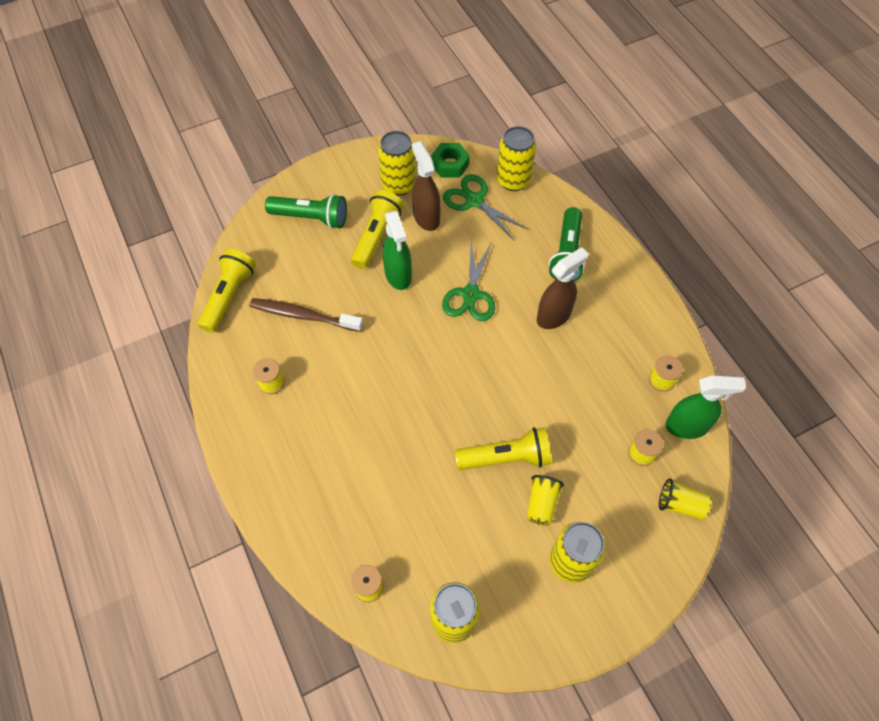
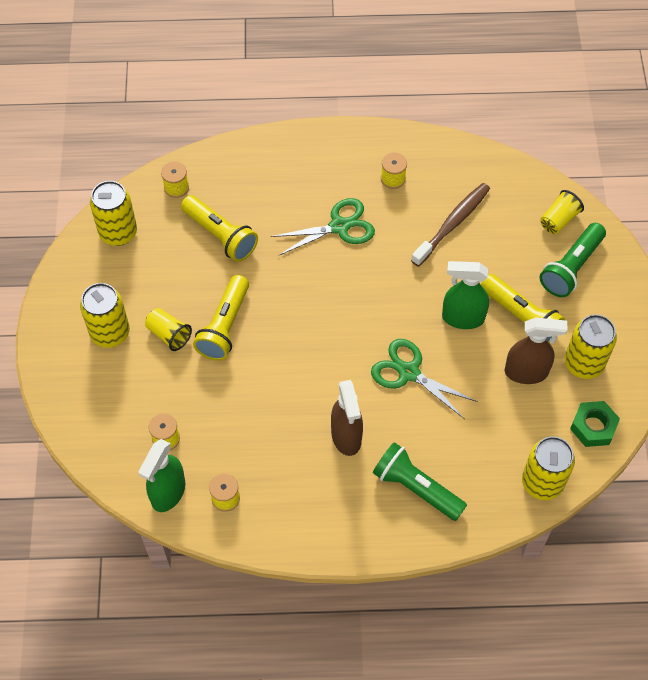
camera: 115 degrees right, 0 degrees up
yellow flashlight [198,249,256,333] -> yellow flashlight moved to [181,195,258,262]
green scissors [443,174,528,240] -> green scissors moved to [271,198,375,256]
yellow cup [659,478,711,520] -> yellow cup moved to [540,190,584,234]

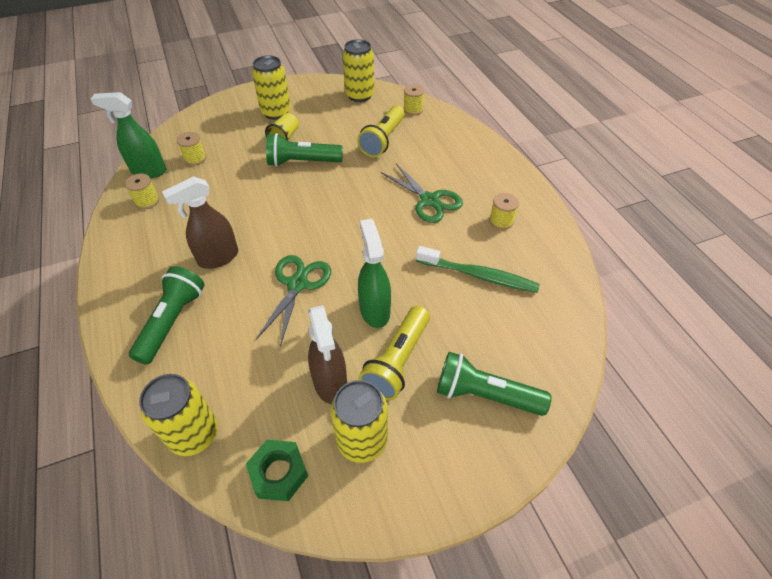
camera: 70 degrees right, 10 degrees down
yellow flashlight [193,275,249,361] -> green flashlight [266,133,343,167]
brown toothbrush [411,183,490,267] -> green toothbrush [416,246,540,293]
yellow cup [540,190,584,234] -> none

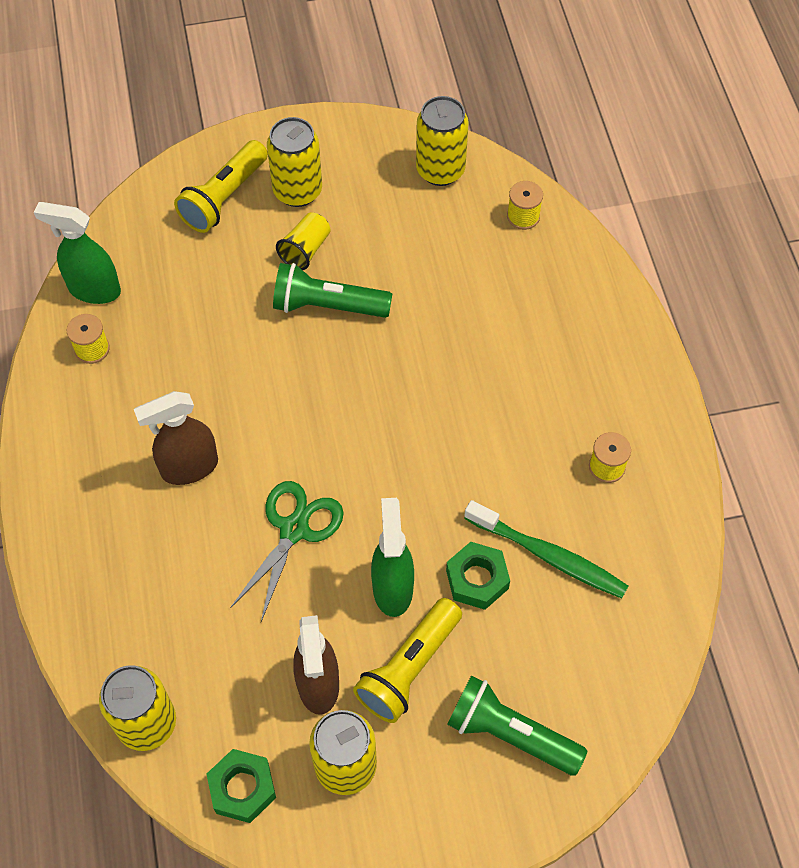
camera: 10 degrees right, 10 degrees up
green flashlight [129,266,205,365] -> none
yellow spool [177,132,206,166] -> none
yellow flashlight [357,105,405,157] -> yellow flashlight moved to [174,140,268,233]
green scissors [381,163,463,223] -> none
none -> green nut [446,542,510,610]

